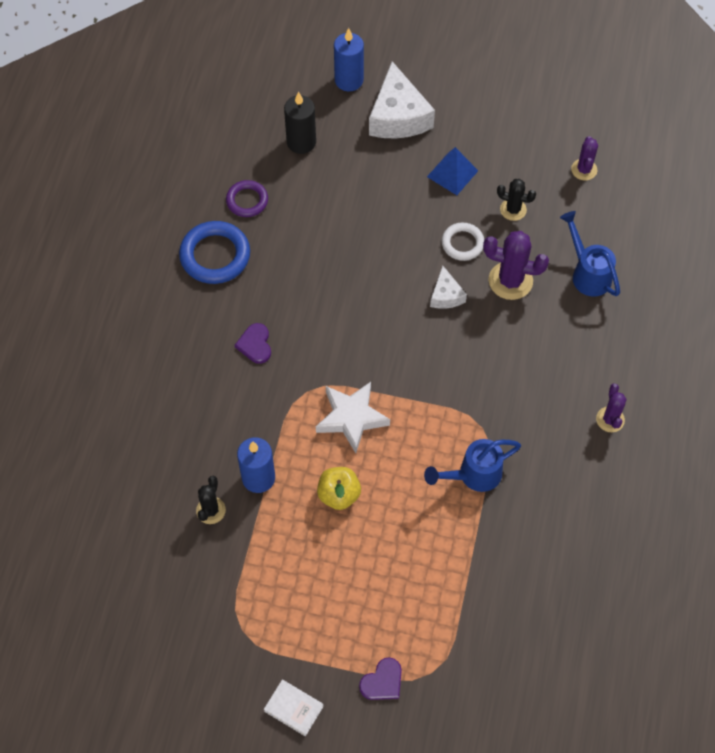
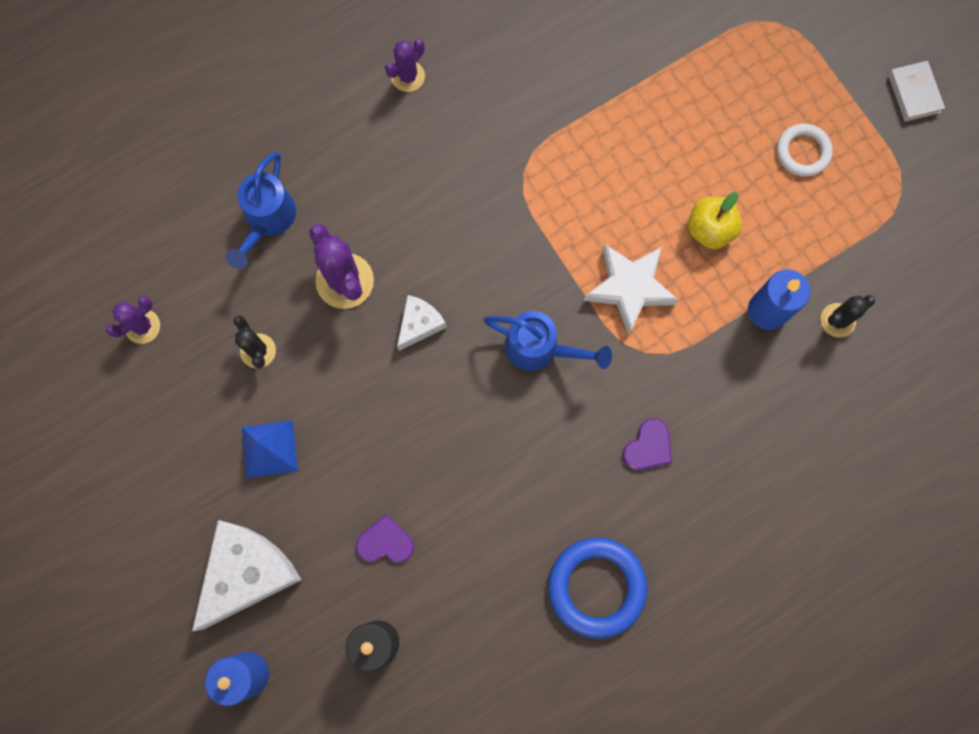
camera: 135 degrees left, 15 degrees up
purple ring [226,180,268,217] -> none
purple heart [359,657,402,700] -> purple heart moved to [356,514,414,563]
blue watering can [424,439,521,492] -> blue watering can moved to [483,311,612,371]
white ring [442,223,484,261] -> white ring moved to [777,123,833,177]

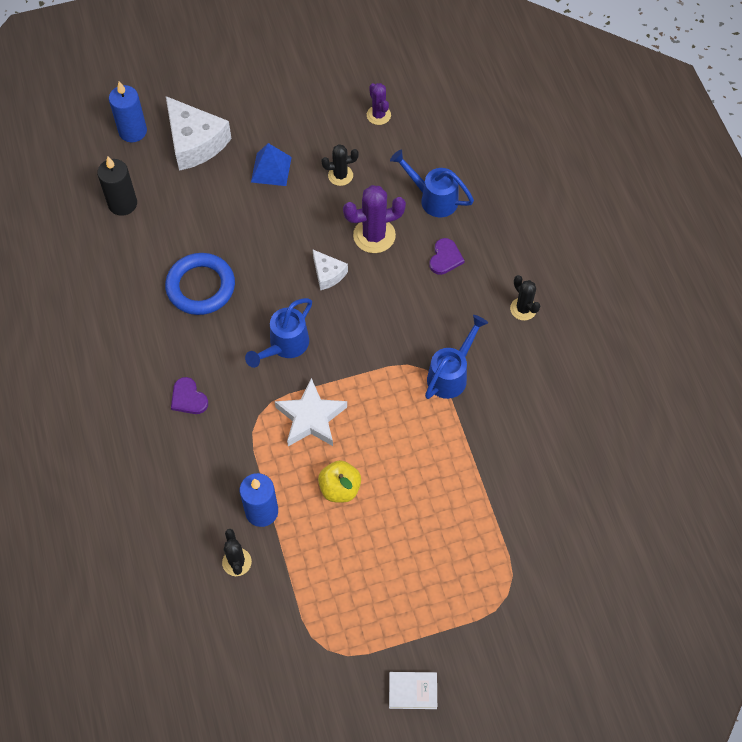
camera: 105 degrees right, 15 degrees down
purple heart [356,514,414,563] -> purple heart moved to [429,238,465,275]
purple cactus [385,39,425,92] -> black cactus [510,275,540,321]
blue ring [548,537,647,639] -> blue ring moved to [165,253,235,315]
white ring [777,123,833,177] -> none
none -> blue watering can [425,315,488,399]

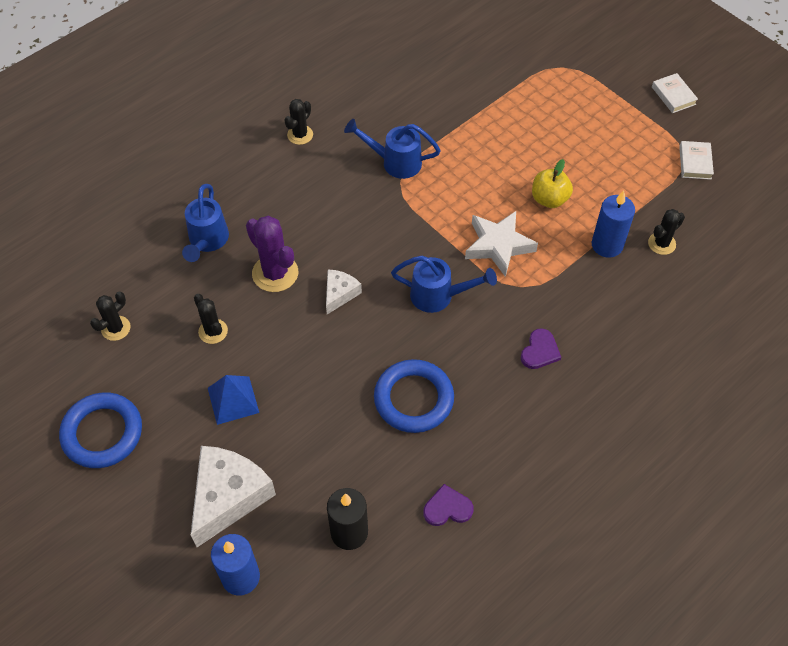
camera: 115 degrees left, 5 degrees down
purple cactus [367,83,391,125] -> black cactus [90,292,131,341]
purple heart [429,238,465,275] -> purple heart moved to [423,484,474,526]
none -> blue ring [59,392,142,468]
none -> white book [679,141,714,180]

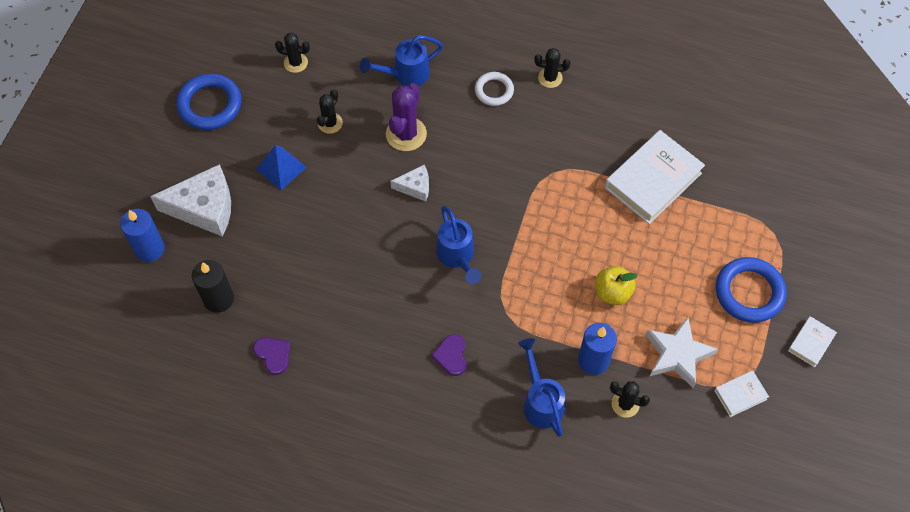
camera: 60 degrees right, 5 degrees up
blue watering can [344,119,441,179] -> blue watering can moved to [518,338,565,437]
blue ring [374,359,454,433] -> blue ring moved to [715,257,786,323]
white star [465,211,538,277] -> white star moved to [646,317,718,388]
purple heart [521,328,561,369] -> purple heart turned 90 degrees clockwise [431,334,467,376]
none -> white ring [475,72,514,106]
none -> white book [605,130,705,224]

